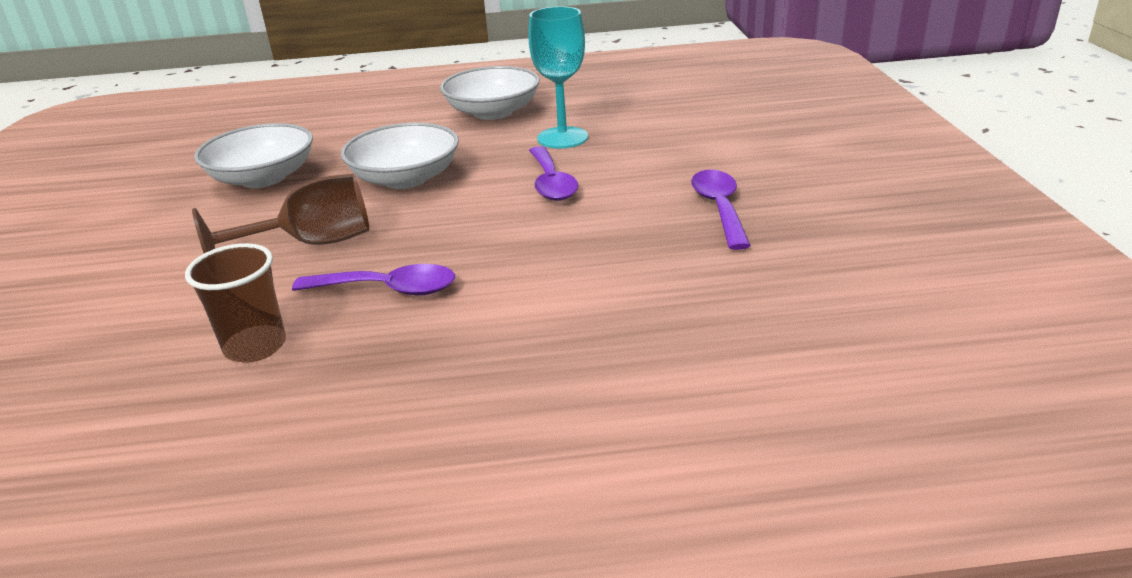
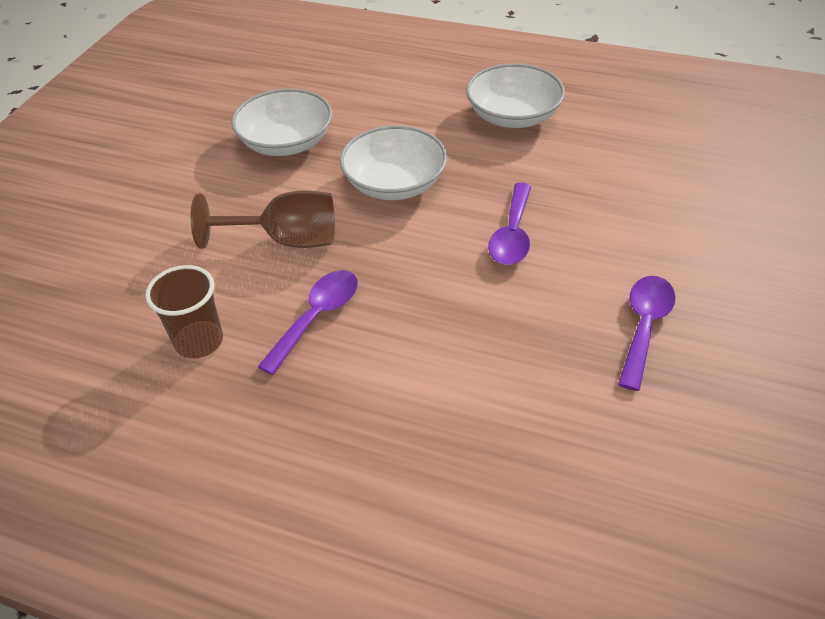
camera: 25 degrees right, 15 degrees up
purple spoon [292,264,455,295] -> purple spoon turned 90 degrees counterclockwise [257,270,358,375]
turquoise goblet [528,6,588,148] -> none

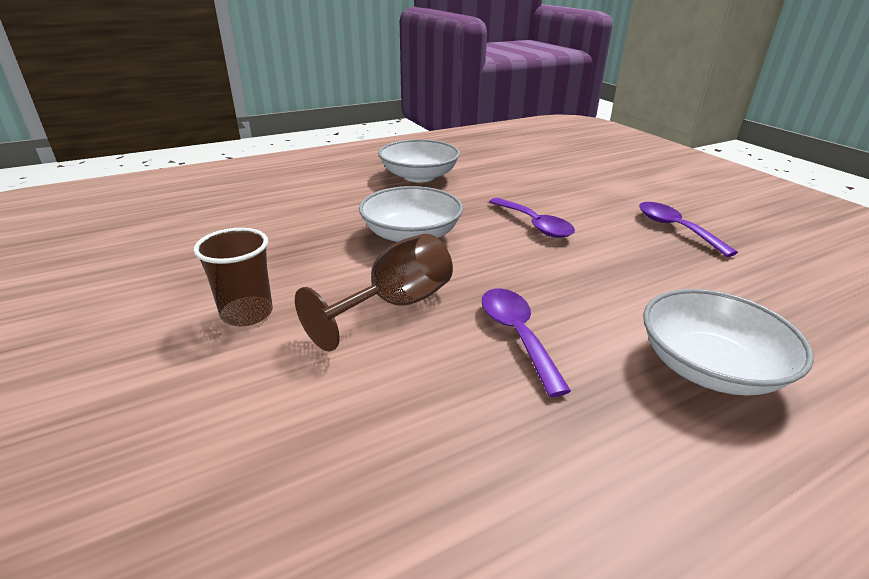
camera: 50 degrees left, 15 degrees down
brown cup [145,265,223,359] -> brown cup moved to [193,228,273,326]
white bowl [231,88,332,156] -> white bowl moved to [643,289,814,396]

